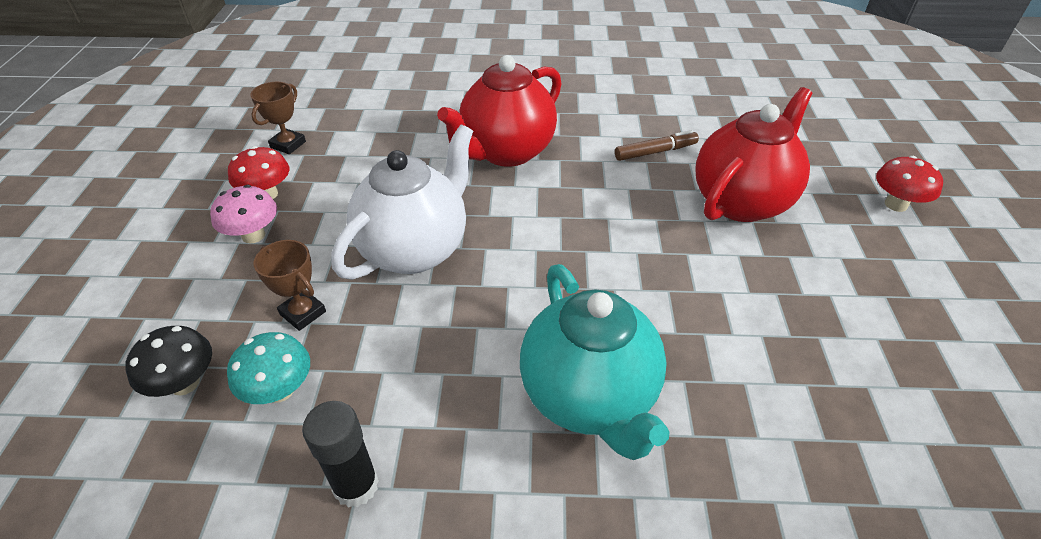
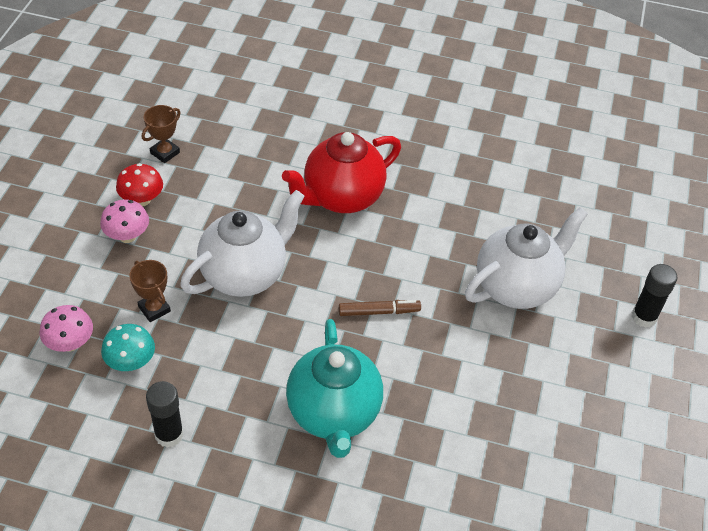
camera: 10 degrees right, 5 degrees up
black mushroom [125,326,212,397] -> pink mushroom [40,305,93,352]
brown marker [615,130,699,161] -> brown marker moved to [339,300,421,316]
red teapot [695,87,812,222] -> white teapot [465,207,588,309]
red mushroom [876,156,943,212] -> black glue stick [632,264,677,328]

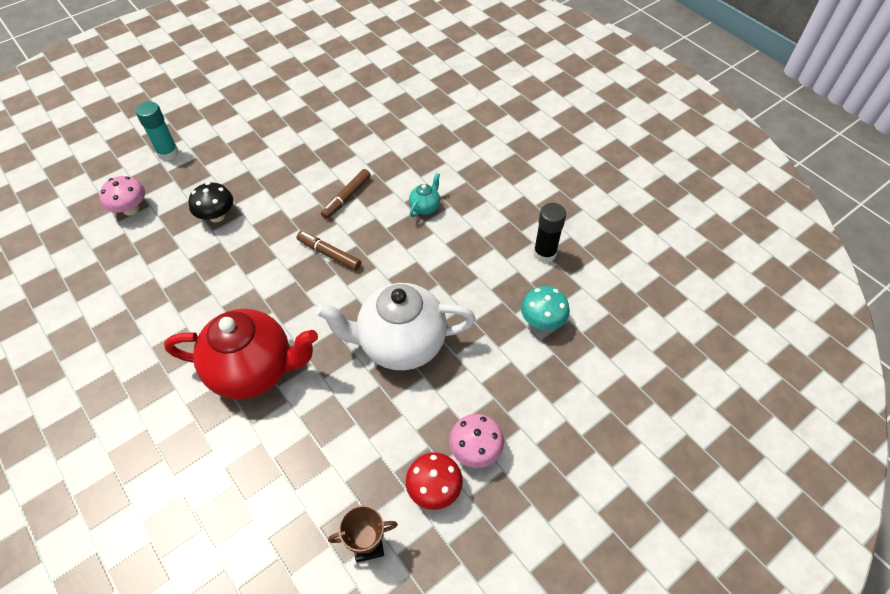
camera: 140 degrees left, 5 degrees up
pink mushroom [40,305,93,352] -> pink mushroom moved to [99,176,145,216]
brown trophy [129,260,171,322] -> none
turquoise teapot [286,319,383,458] -> turquoise teapot [409,173,440,217], size x0.41
white teapot [465,207,588,309] -> black mushroom [189,182,233,222]
black glue stick [632,264,677,328] -> turquoise glue stick [136,101,179,161]
none -> brown marker [321,169,371,219]

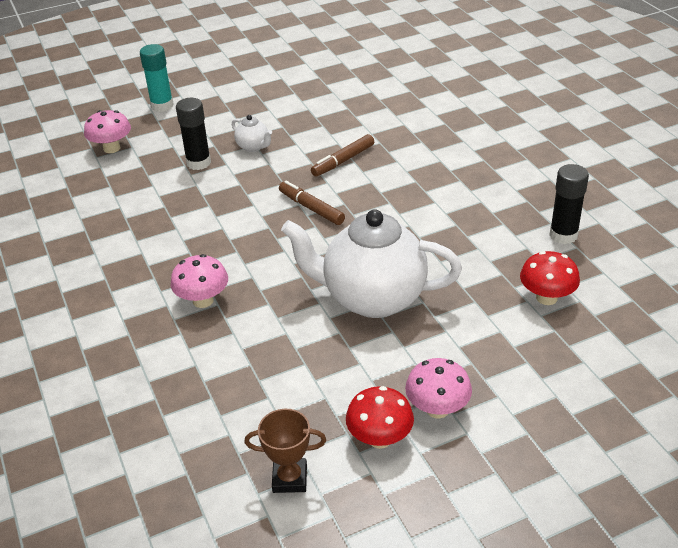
camera: 15 degrees right, 15 degrees down
red teapot [164,309,318,400] -> pink mushroom [170,254,228,308]
black mushroom [189,182,233,222] -> black glue stick [176,98,211,170]
turquoise teapot [409,173,440,217] -> none
turquoise mushroom [521,286,570,330] -> red mushroom [520,251,580,305]
none -> white teapot [232,115,272,152]

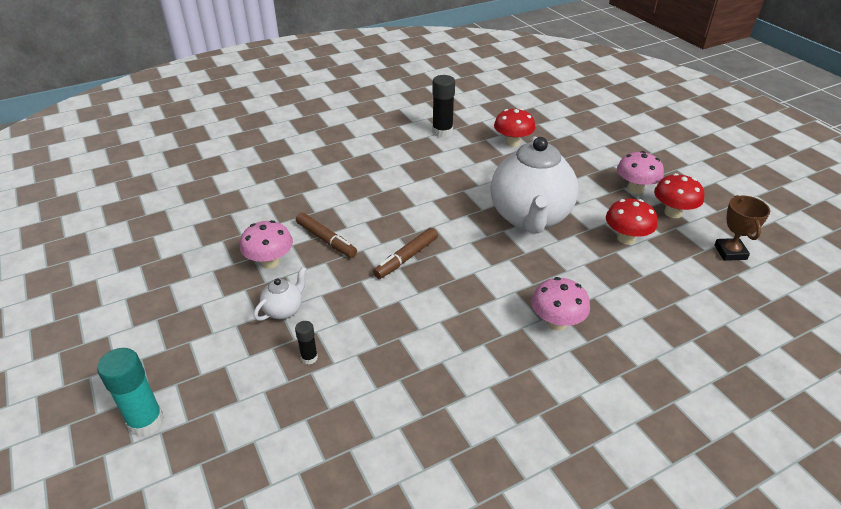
camera: 95 degrees left, 0 degrees up
pink mushroom [84,110,131,153] -> pink mushroom moved to [240,220,293,269]
black glue stick [176,98,211,170] -> black glue stick [295,321,318,365], size x0.54
none -> red mushroom [606,199,657,245]

